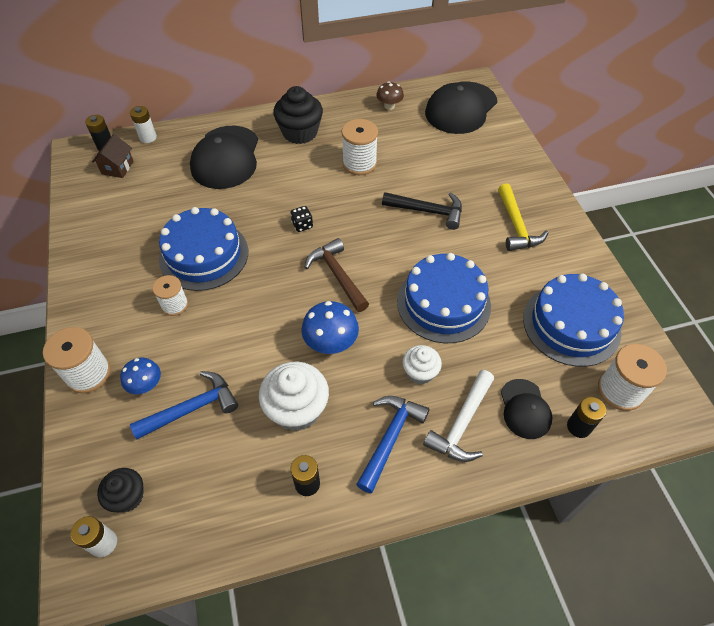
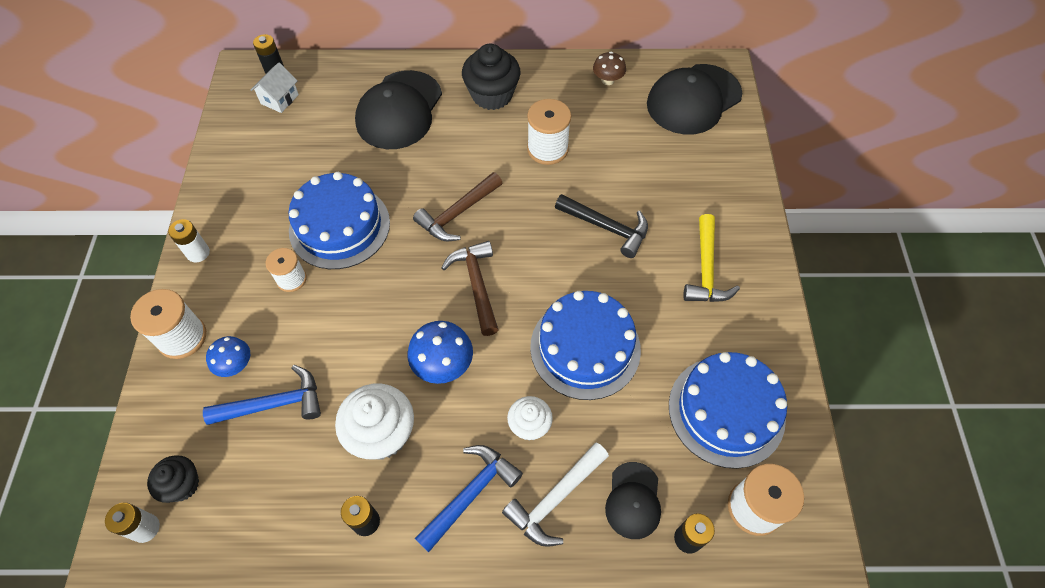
camera: 15 degrees right, 5 degrees up
brown house [92,134,134,178] -> white house [251,62,299,113]
white battery [130,106,157,143] -> white battery moved to [168,219,210,263]
black dice [290,206,313,232] -> brown hammer [413,172,502,241]

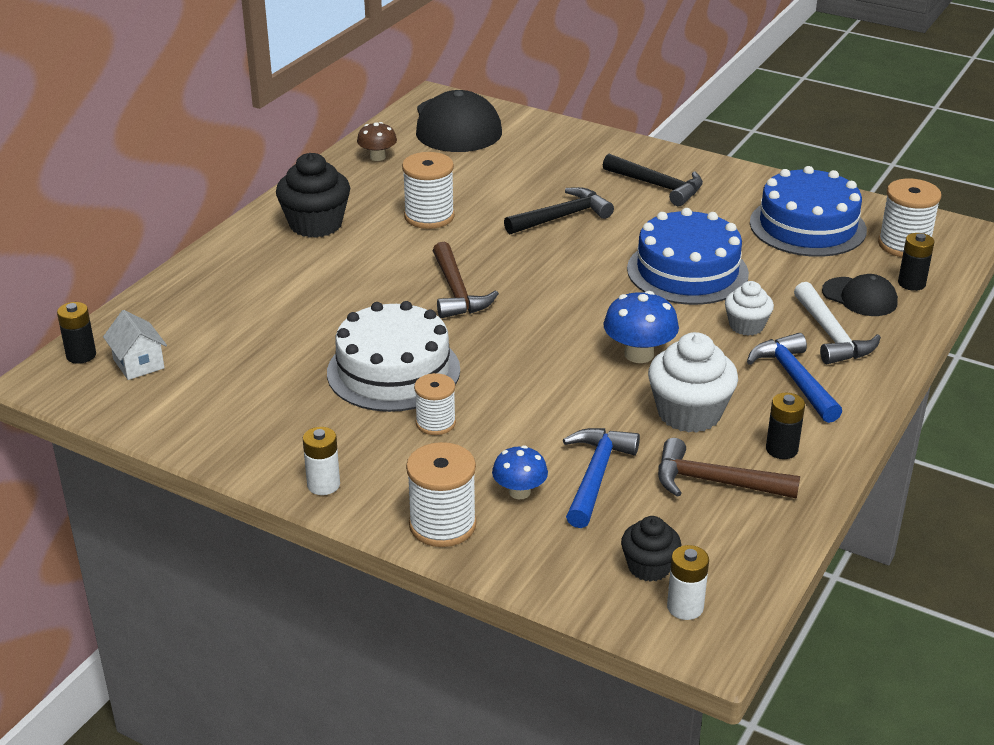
camera: 60 degrees left, 25 degrees down
blue cake [288,172,390,269] -> white cake [327,301,460,412]
black cap [355,70,442,149] -> none
brown hammer [442,241,499,336] -> brown hammer moved to [658,438,800,499]
yellow hammer [683,214,740,302] -> black hammer [603,154,703,206]

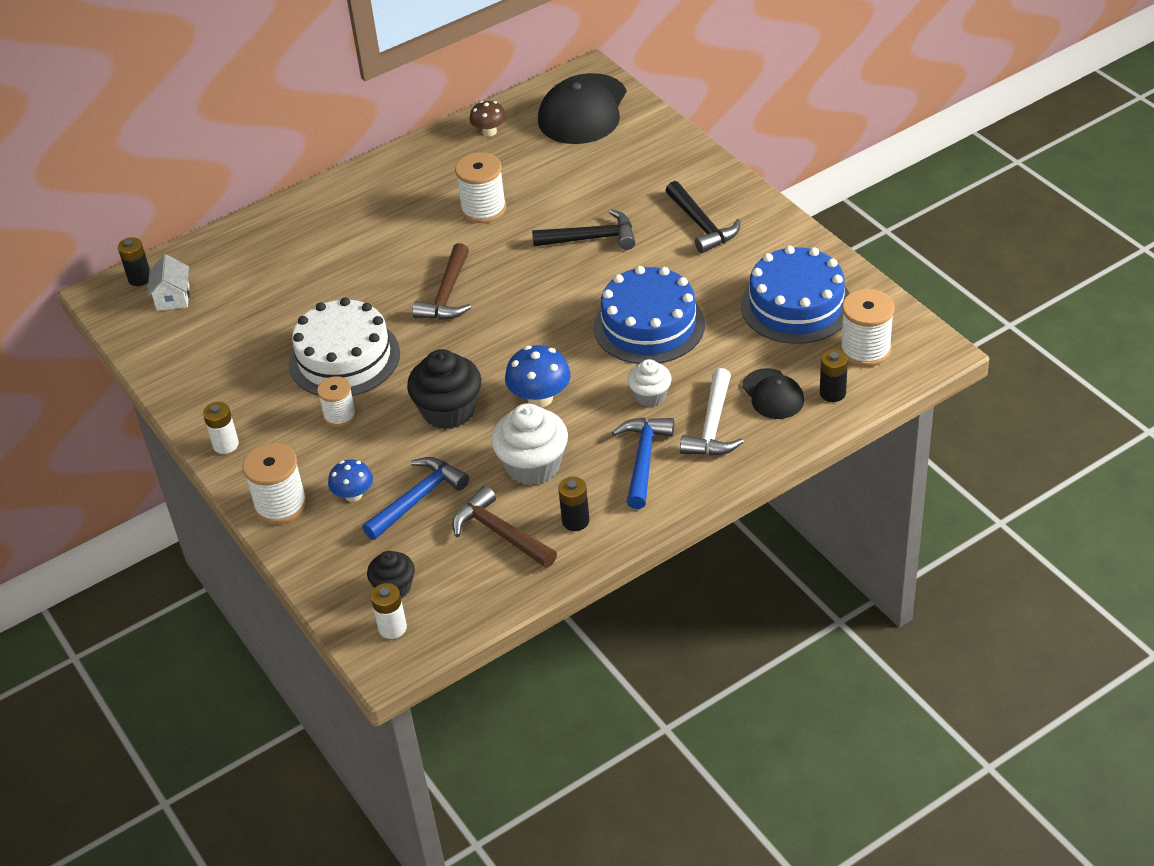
camera: 30 degrees right, 10 degrees up
black cupcake [276,153,350,238] -> black cupcake moved to [407,349,481,429]

